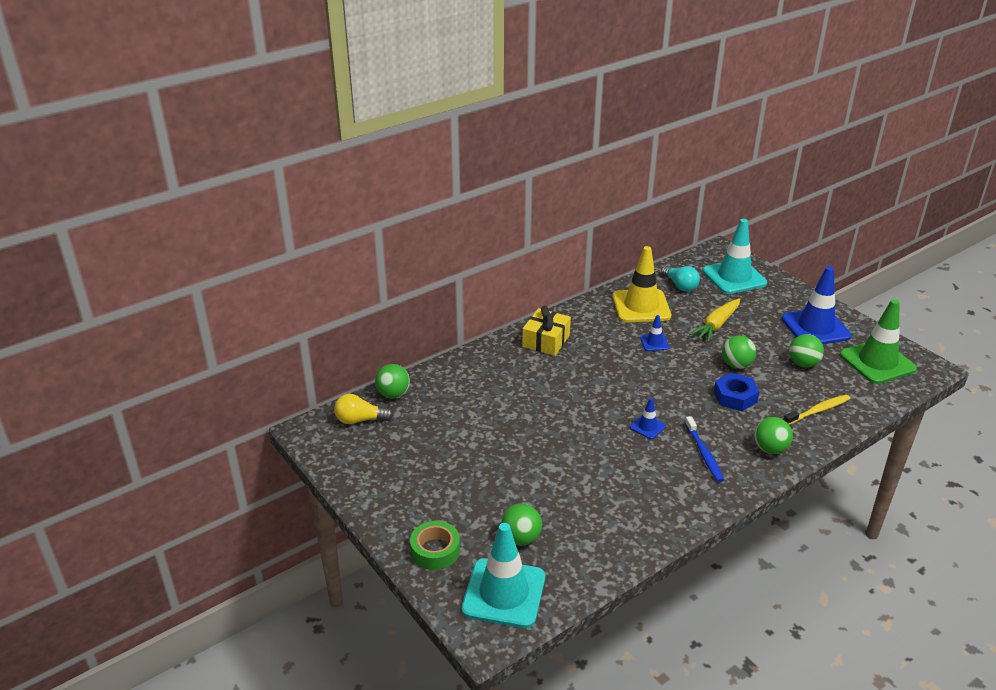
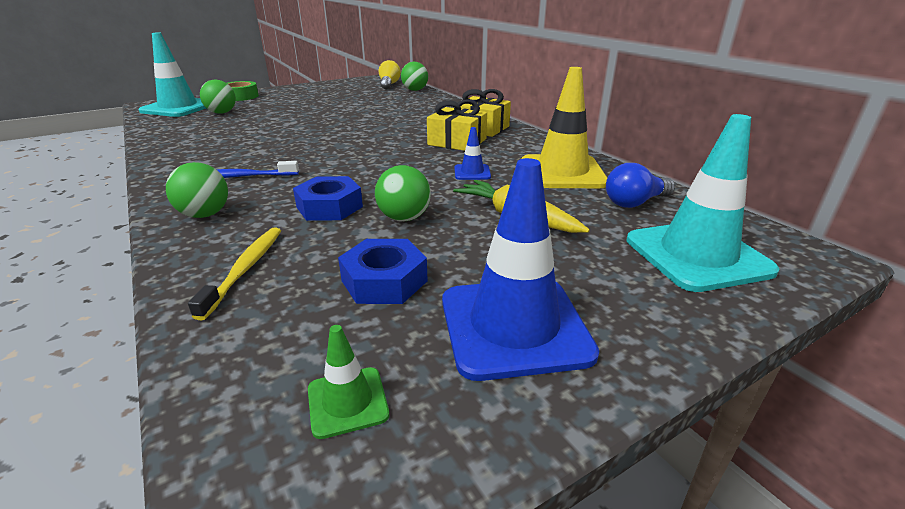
camera: 95 degrees right, 5 degrees down
blue traffic cone [630,398,666,439] -> none
turquoise light bulb [661,266,700,292] -> blue light bulb [606,163,675,208]
yellow toothbrush [784,395,850,425] -> yellow toothbrush turned 150 degrees counterclockwise [188,227,281,320]
green ball [789,334,824,367] -> blue nut [338,239,428,304]
green traffic cone [840,299,917,384] -> green traffic cone [308,325,389,439], size x0.46
none -> yellow gift [427,100,487,151]

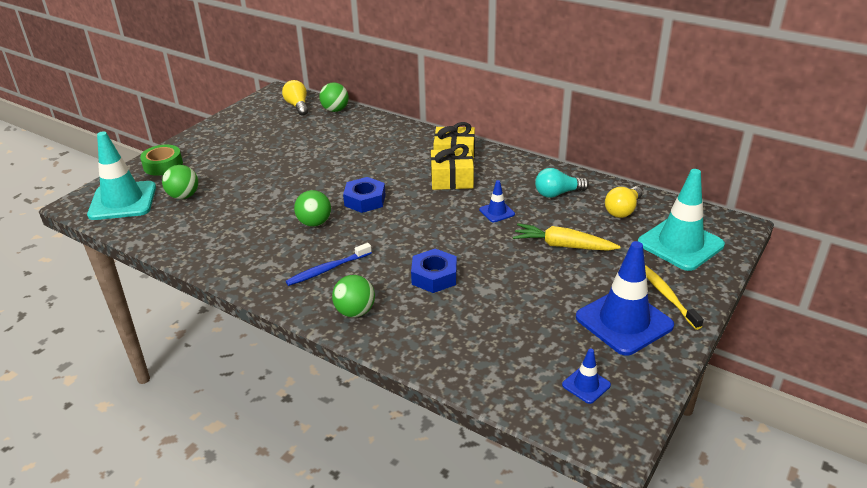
camera: 25 degrees left, 5 degrees up
yellow toothbrush [188,227,281,320] -> yellow toothbrush moved to [645,265,704,330]
green traffic cone [308,325,389,439] -> blue traffic cone [562,349,611,404]
blue nut [338,239,428,304] -> blue nut moved to [343,177,386,213]
green ball [375,165,431,221] -> green ball moved to [294,190,331,227]
yellow traffic cone [522,67,607,188] -> turquoise light bulb [535,168,589,198]
blue light bulb [606,163,675,208] -> yellow light bulb [605,186,643,218]

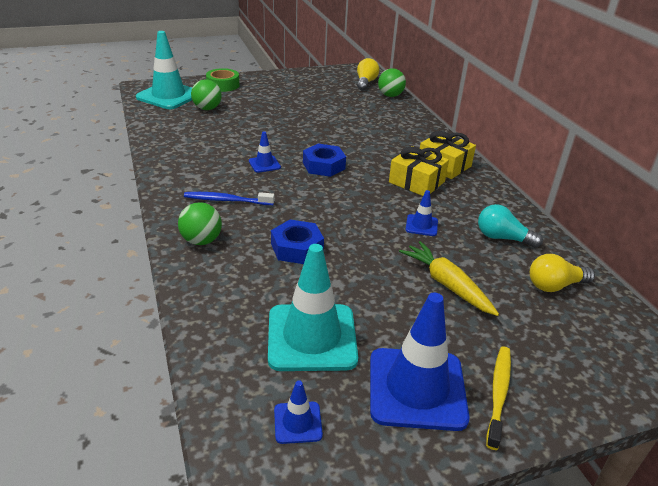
camera: 35 degrees right, 0 degrees up
green ball [294,190,331,227] -> blue traffic cone [249,132,281,173]
turquoise traffic cone [638,169,725,271] -> turquoise traffic cone moved to [268,244,358,371]

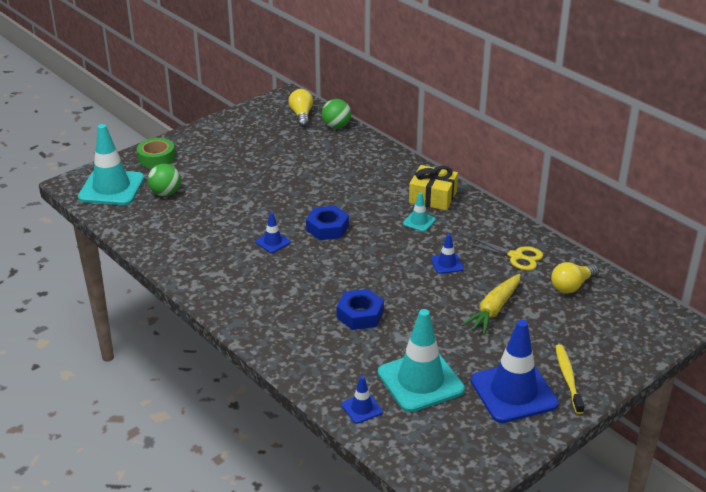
camera: 20 degrees left, 0 degrees up
green ball [178,202,222,245] -> none
blue toothbrush [184,192,275,205] -> none
blue traffic cone [274,380,323,444] -> blue traffic cone moved to [342,376,383,424]
yellow gift [389,146,449,196] -> turquoise traffic cone [403,192,436,232]
yellow carrot [399,241,499,316] -> yellow carrot turned 90 degrees counterclockwise [461,274,521,335]
turquoise light bulb [478,204,543,248] -> yellow scissors [464,236,543,271]

